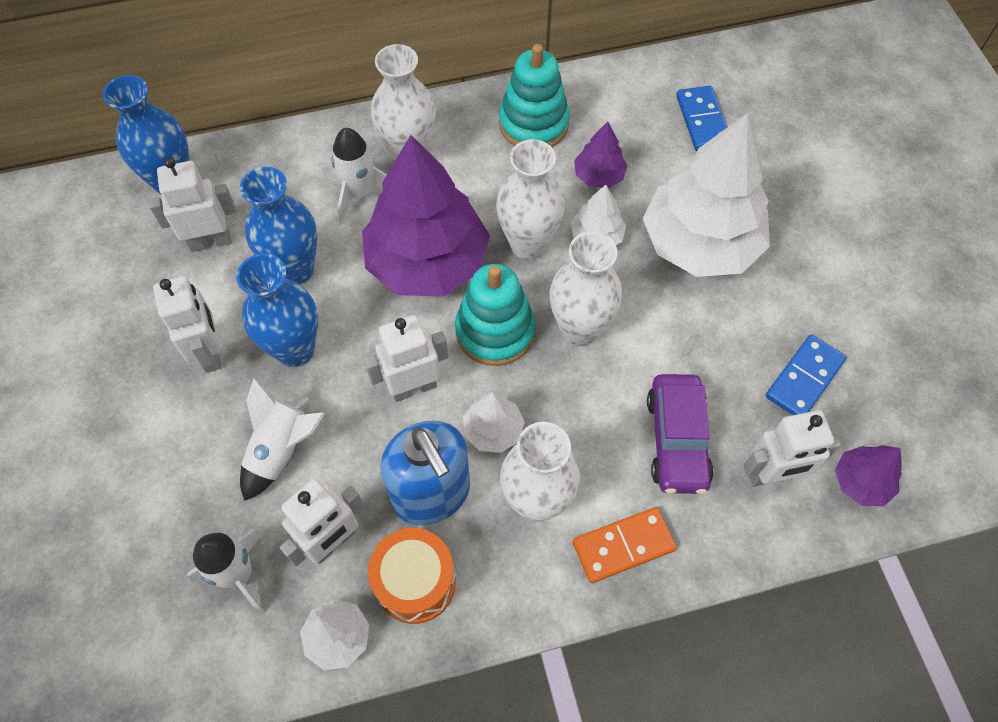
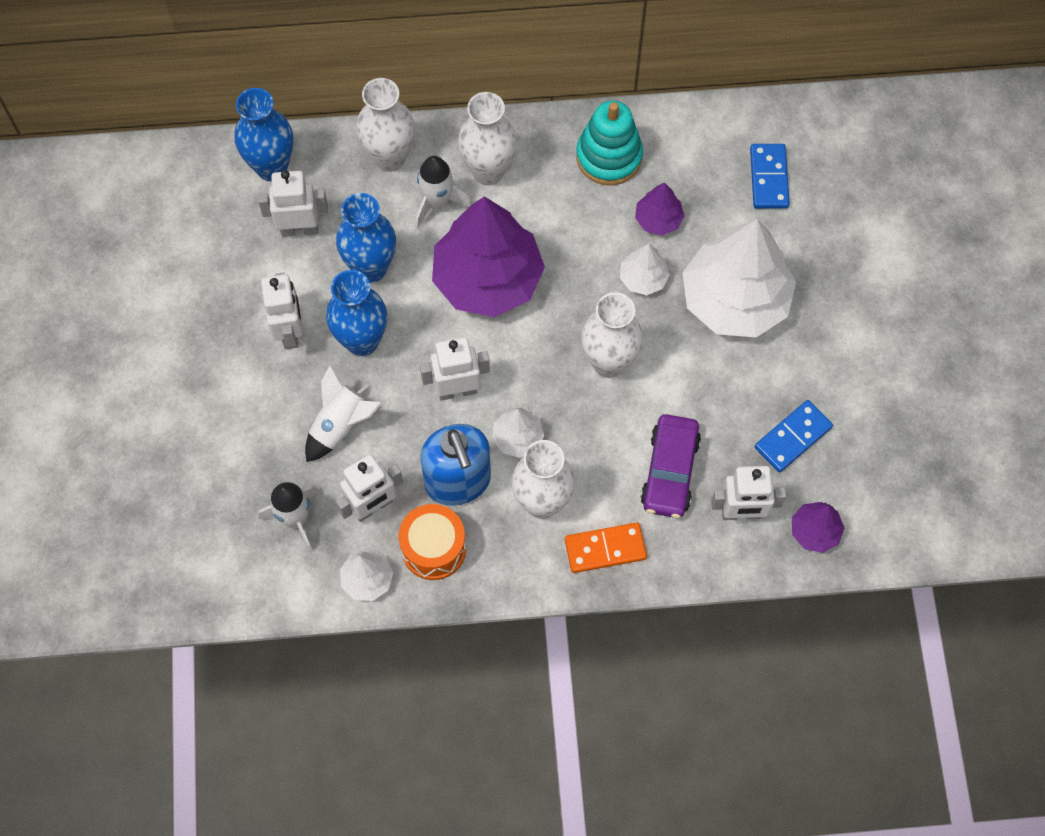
camera: 10 degrees right, 5 degrees up
turquoise stacking toy [455,264,535,366] -> none
white vase [496,139,565,260] -> white vase moved to [356,78,415,172]

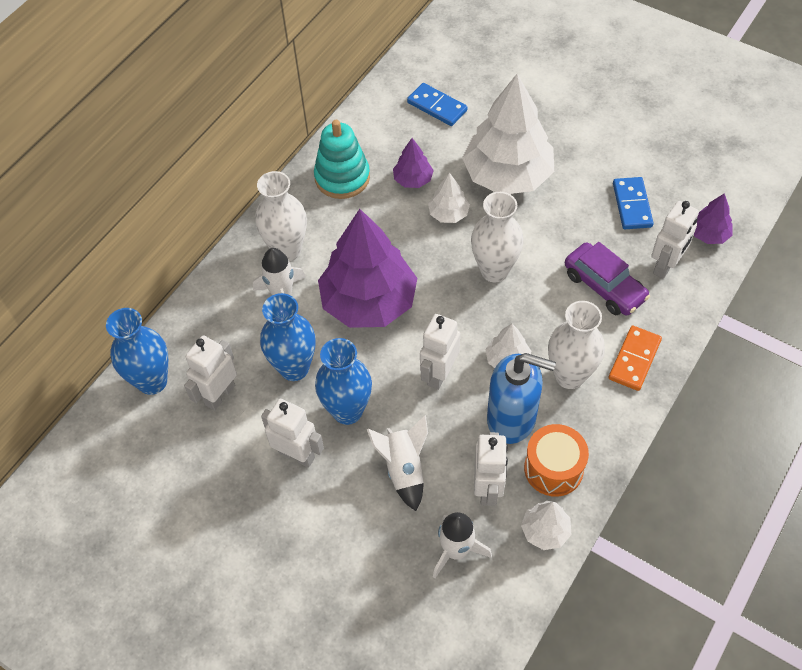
camera: 50 degrees left, 10 degrees down
white vase [356,78,415,172] -> none

